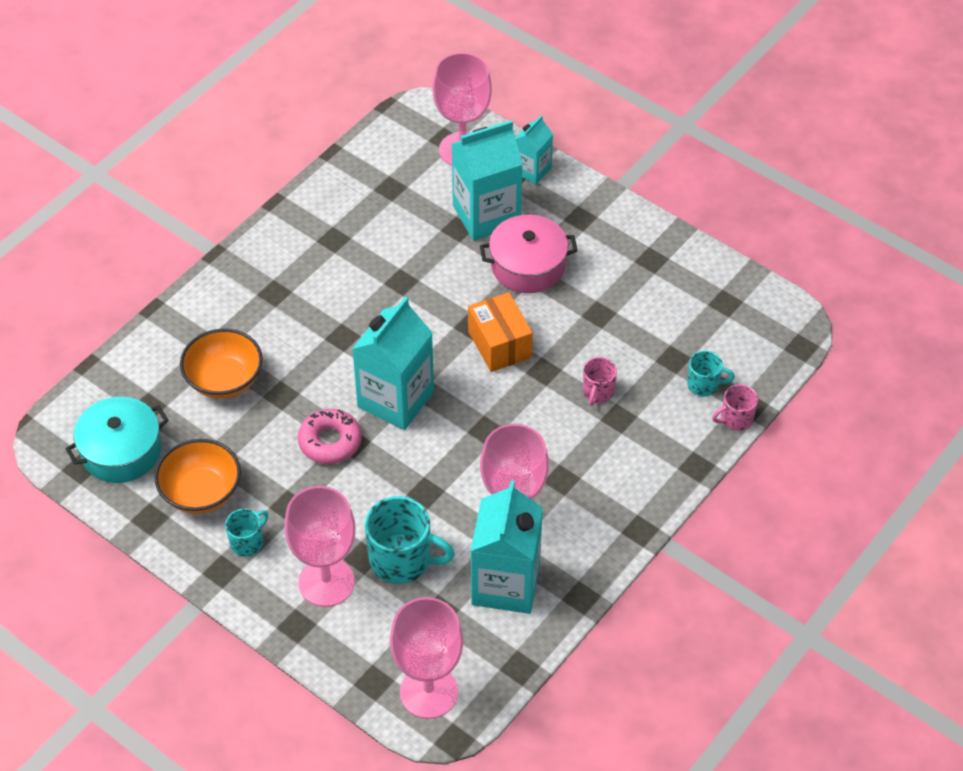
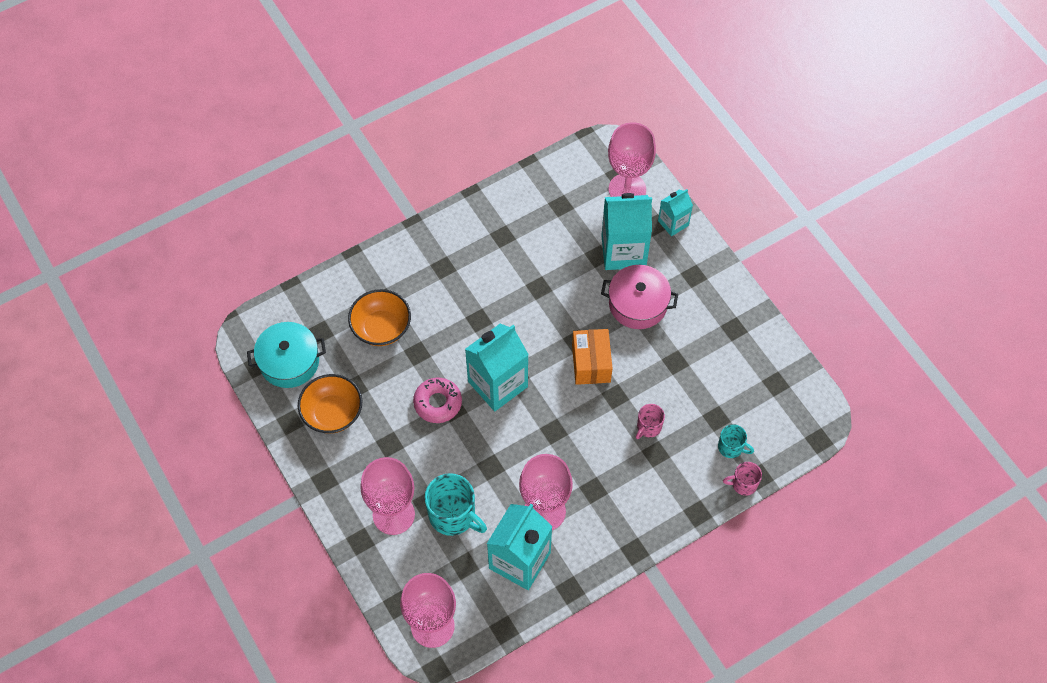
camera: 20 degrees right, 10 degrees up
turquoise mug [225,509,268,557] -> none

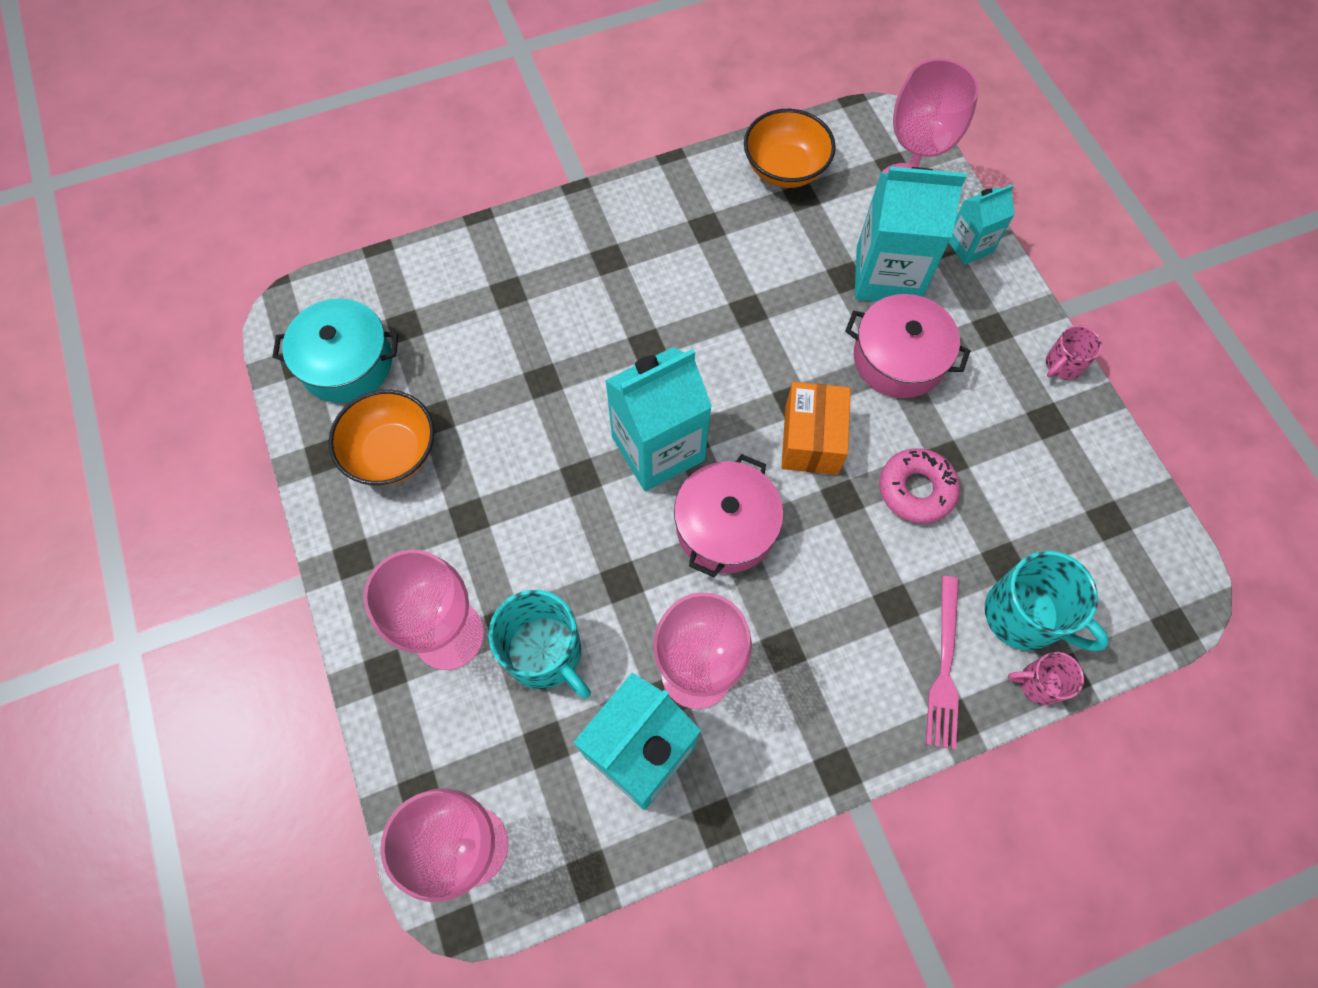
camera: 10 degrees right, 5 degrees up
orange bowl [348,289,411,346] -> orange bowl moved to [744,109,836,188]
pink donut [413,377,462,423] -> pink donut moved to [879,448,960,524]
pink mug [636,404,665,439] -> pink mug moved to [1046,325,1102,380]
turquoise mug [718,424,754,458] -> turquoise mug [985,551,1109,651], size x1.81
none -> pink pot [674,454,784,577]
none -> pink fork [926,576,959,749]

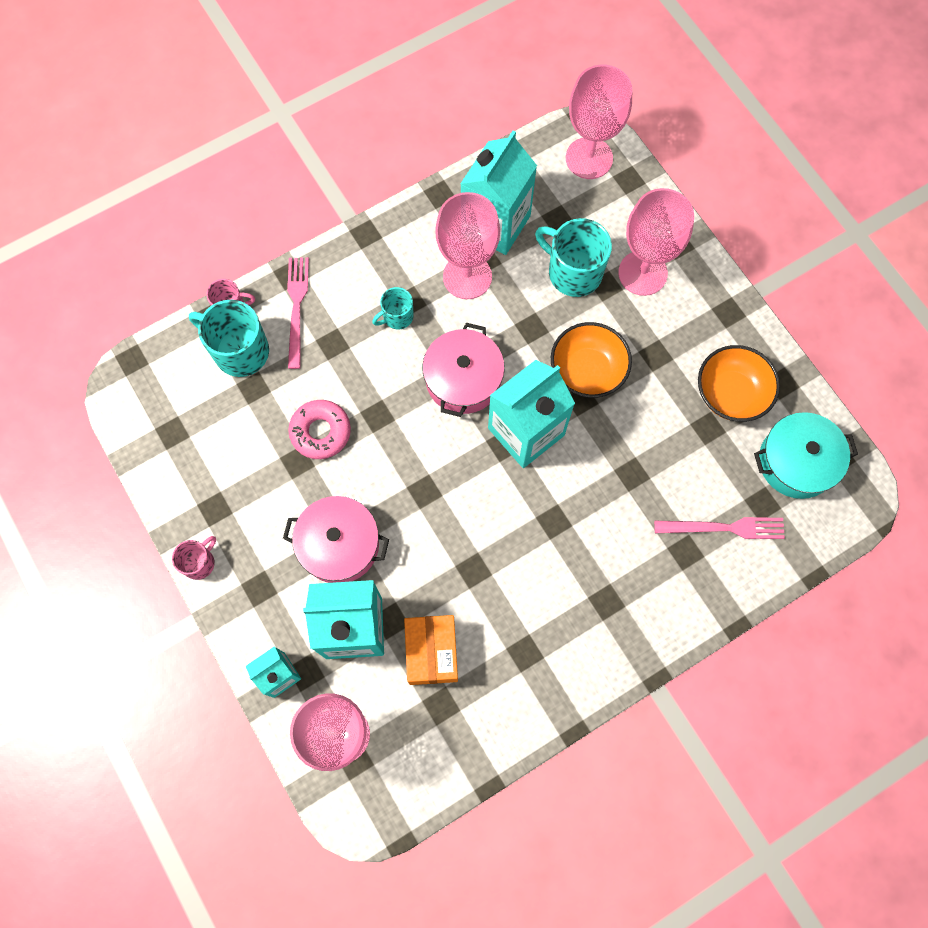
camera: 170 degrees right, 5 degrees up
orange bowl [744,109,836,188] -> orange bowl moved to [551,322,632,398]
orange box [781,382,851,475] -> orange box moved to [404,615,458,685]
none -> turquoise mug [372,287,414,329]
none -> pink fork [654,517,785,539]

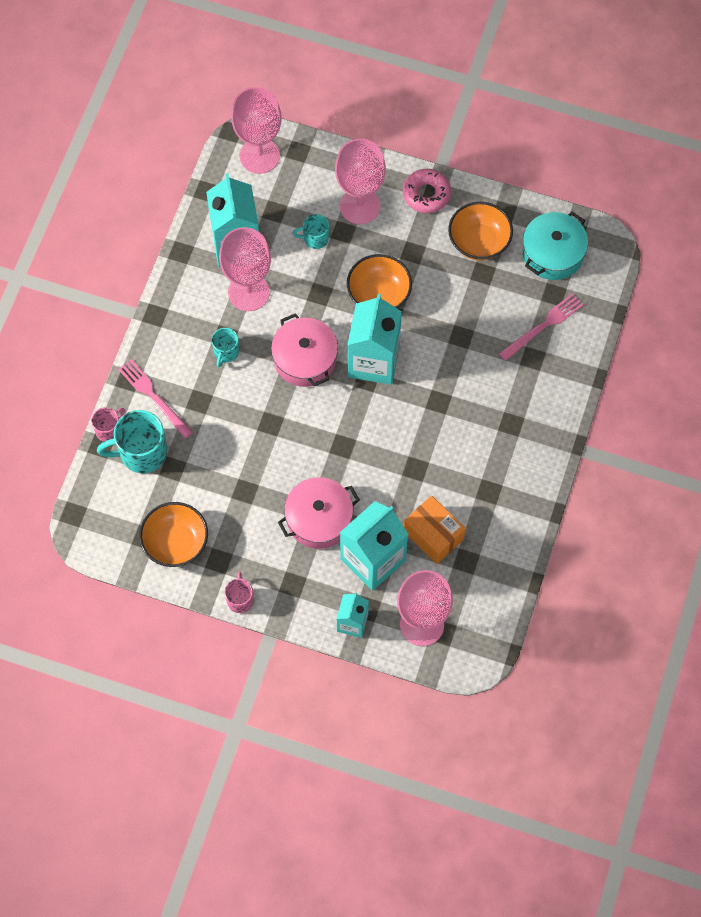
camera: 40 degrees left, 5 degrees down
pink donut [288,400,351,459] -> pink donut moved to [403,169,451,213]
turquoise mug [535,218,612,297] -> turquoise mug [293,214,329,249], size x0.55
none -> orange bowl [139,502,208,567]

